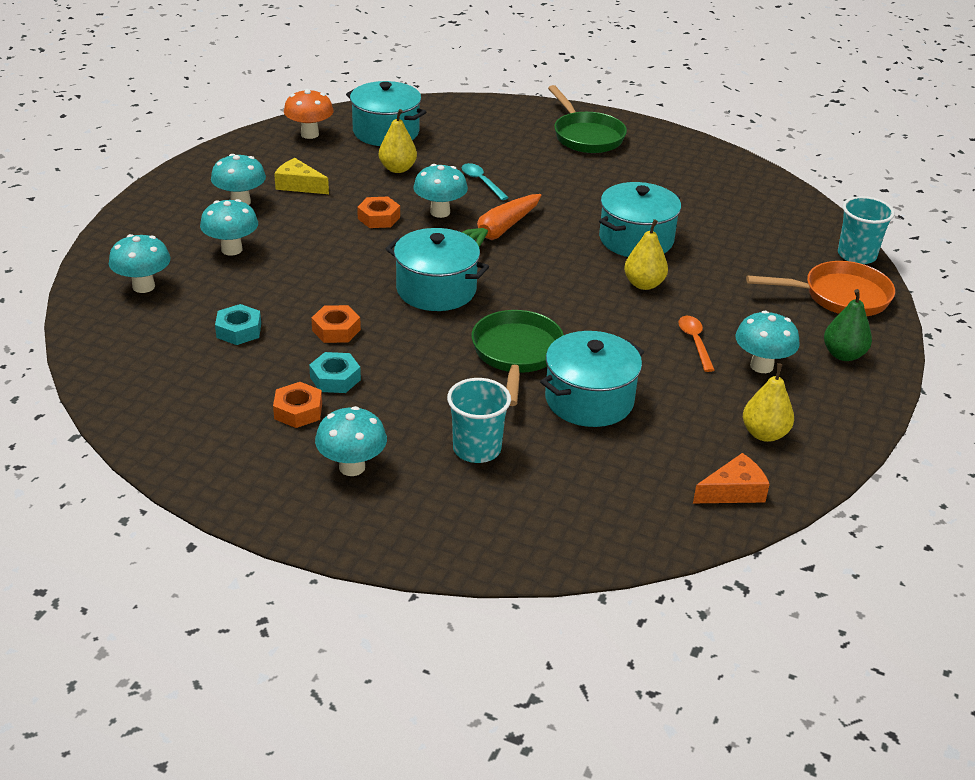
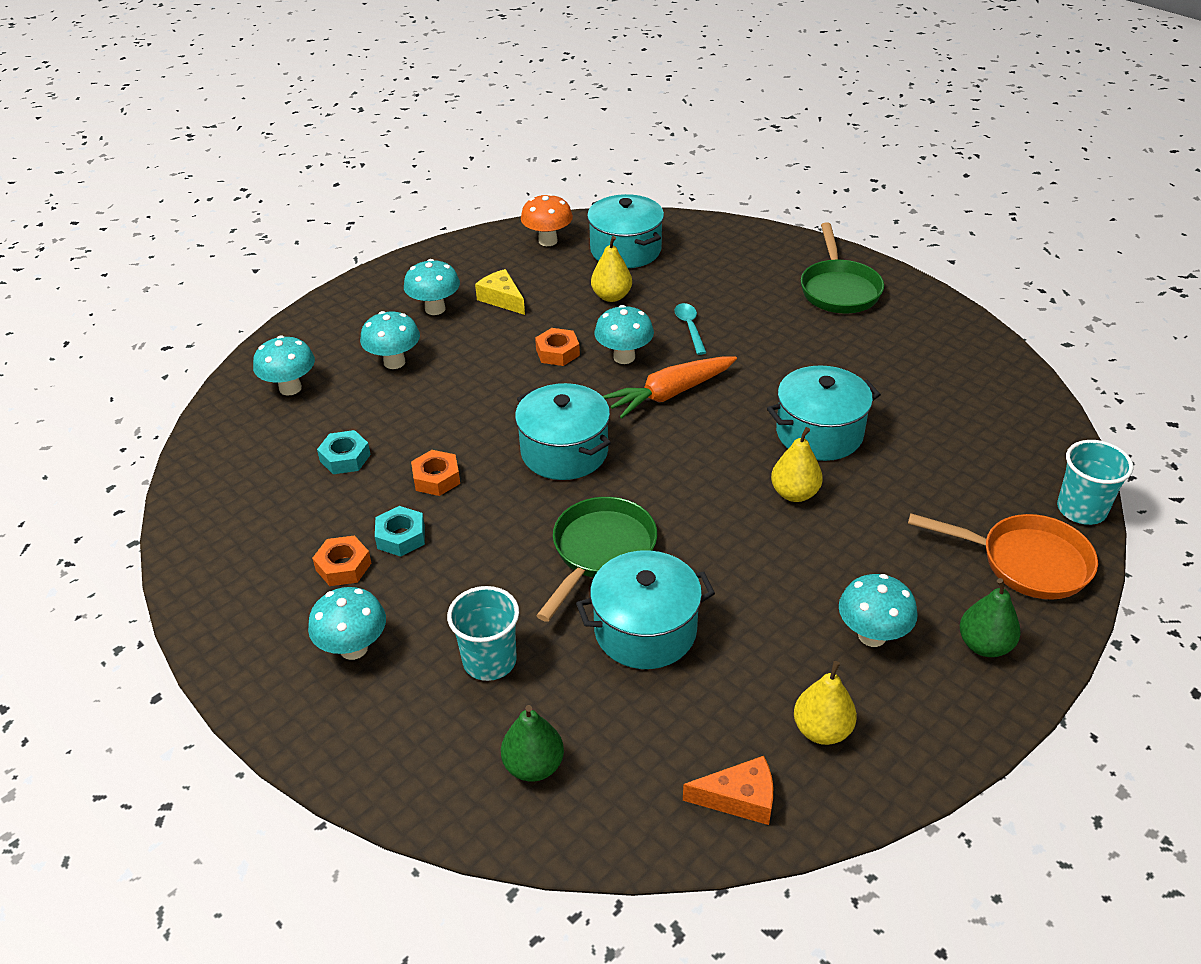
camera: 25 degrees right, 5 degrees up
orange spoon [678,316,715,372] -> none
none -> green pear [501,705,564,782]

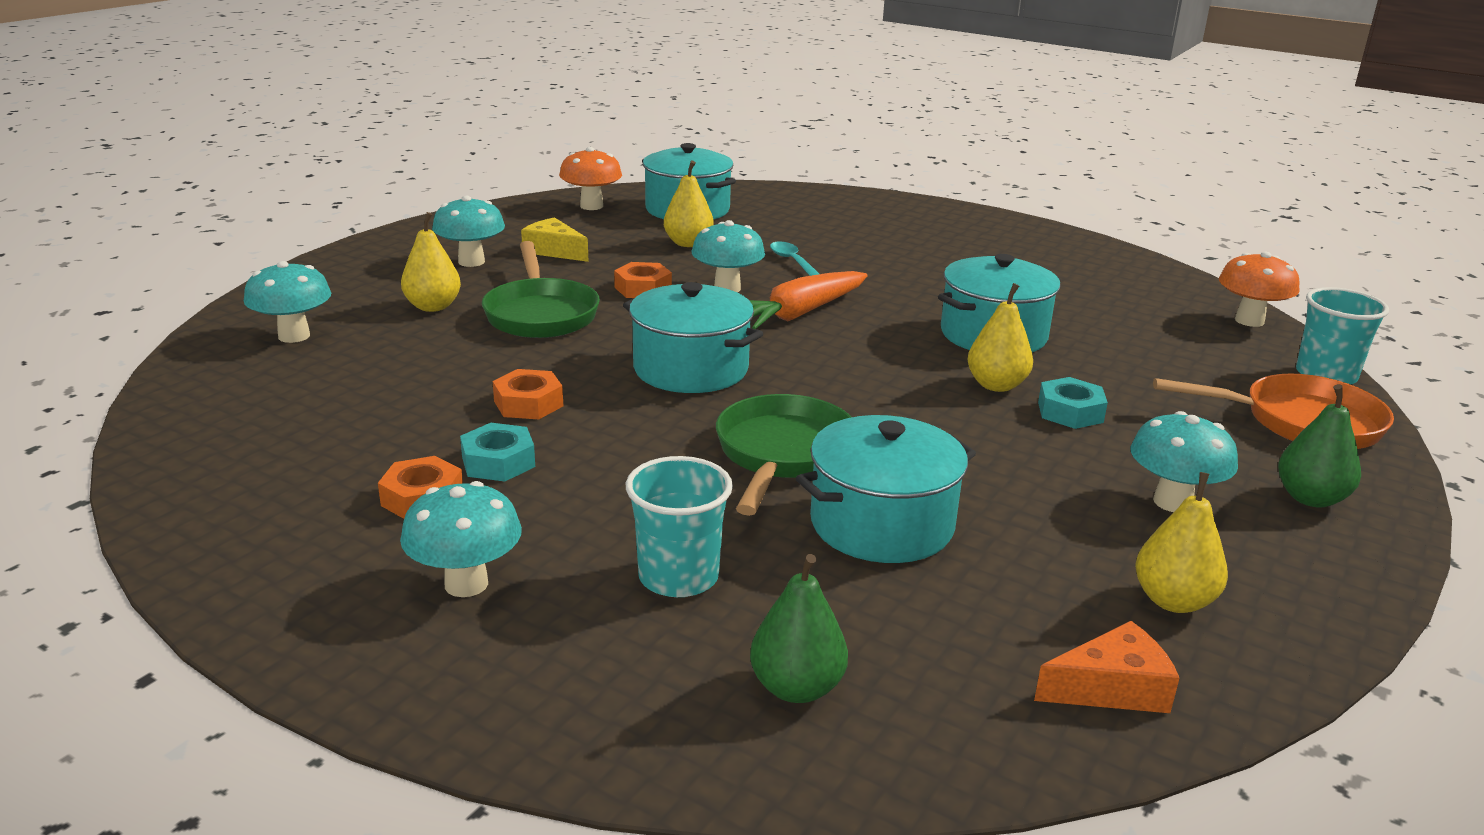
camera: 15 degrees left, 15 degrees down
turquoise nut [317,430,371,474] -> turquoise nut moved to [1038,377,1108,429]
turquoise mushroom [360,311,420,369] -> yellow pear [401,212,461,312]
green pan [801,222,884,313] -> green pan moved to [482,241,600,338]
none -> orange mushroom [1219,252,1300,327]

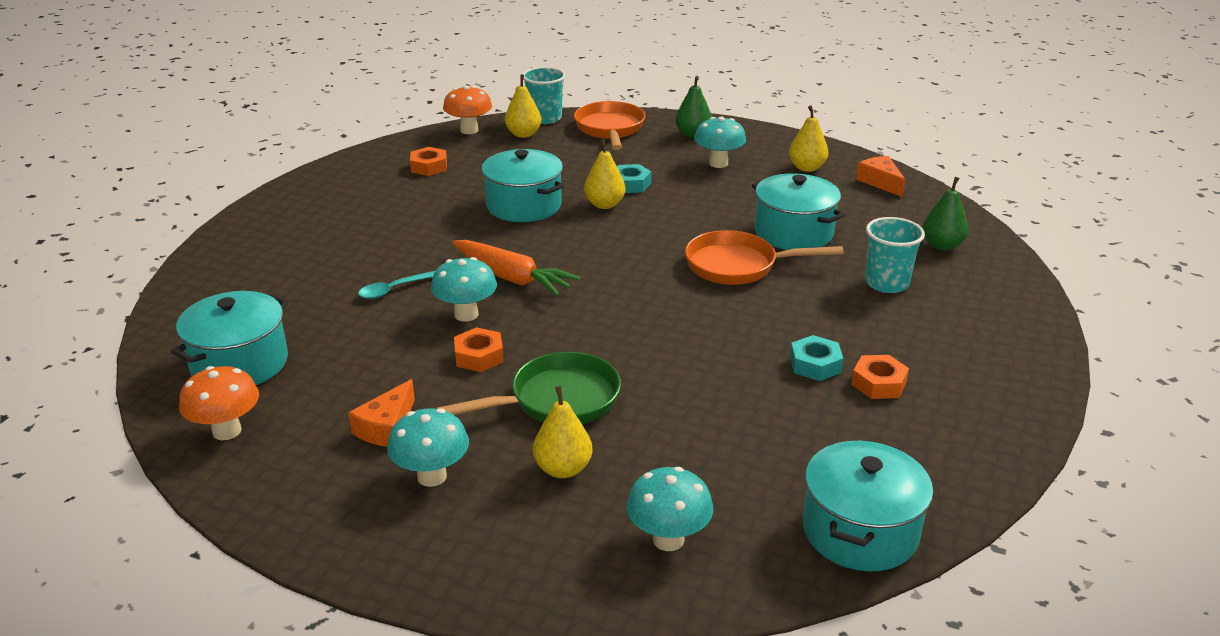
camera: 100 degrees left, 5 degrees up
turquoise mushroom [400,481,522,597] -> none
orange nut [493,369,563,419] -> orange nut moved to [410,147,447,176]
yellow cheese [521,217,589,262] -> orange cheese [348,379,415,447]
turquoise pot [623,282,763,393] -> turquoise pot moved to [803,440,933,572]
yellow pear [664,160,714,247] -> yellow pear moved to [505,74,542,138]
green pan [716,394,852,516] -> orange pan [685,230,844,285]

